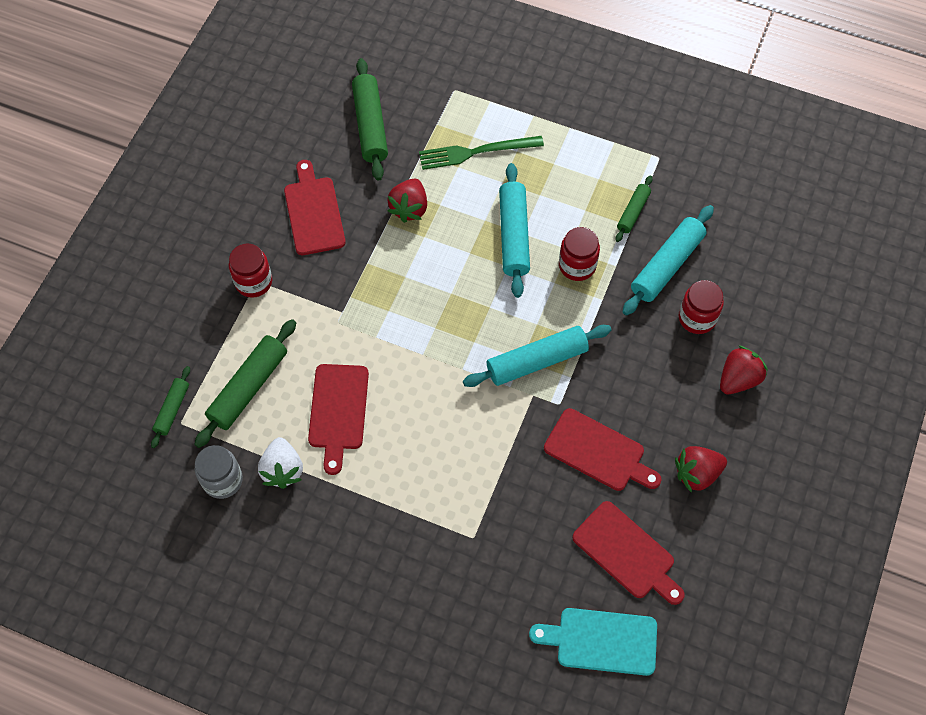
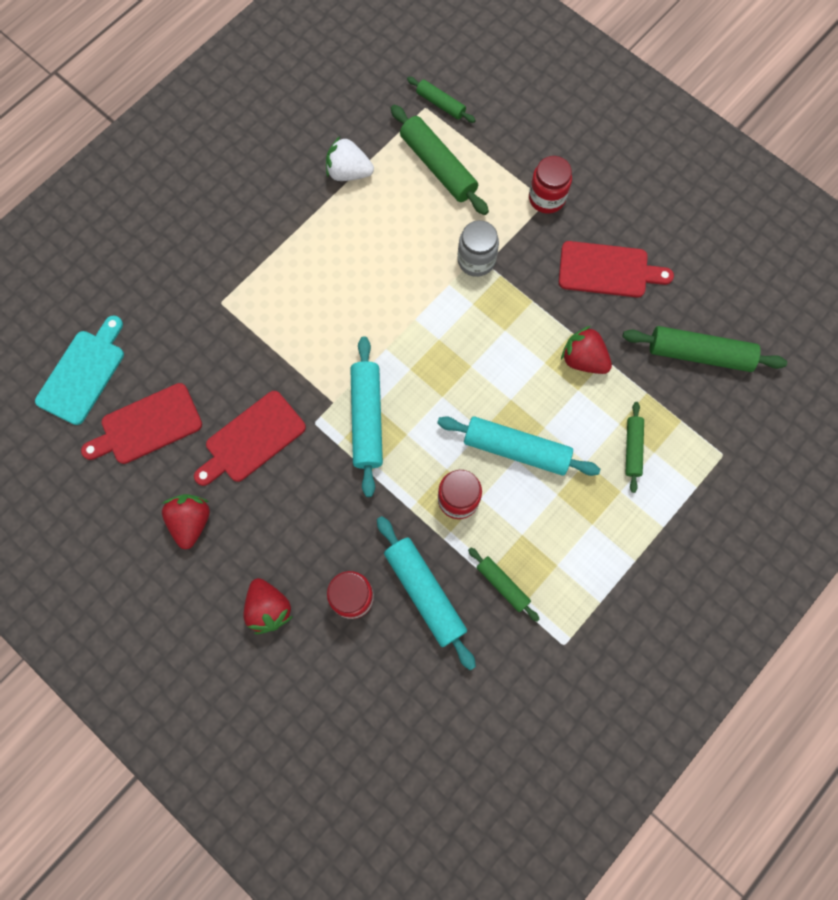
camera: 110 degrees right, 10 degrees up
grey jar [195,445,243,499] -> grey jar moved to [457,220,499,277]
red cutting board [308,364,369,475] -> none
green fork [419,136,544,170] -> green rolling pin [625,402,644,493]

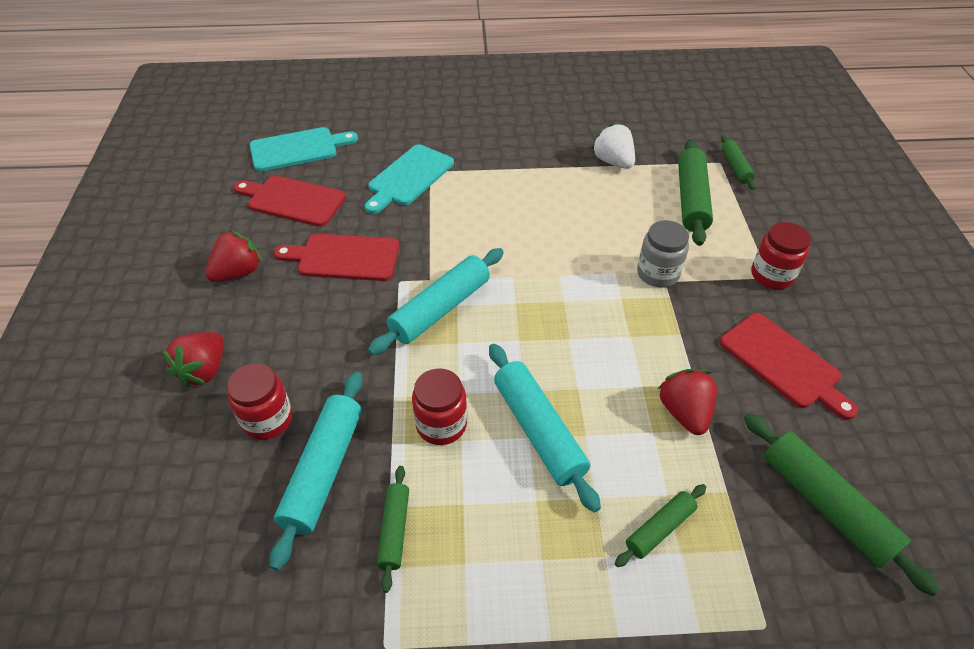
camera: 45 degrees right, 25 degrees down
none -> turquoise cutting board [364,144,454,214]

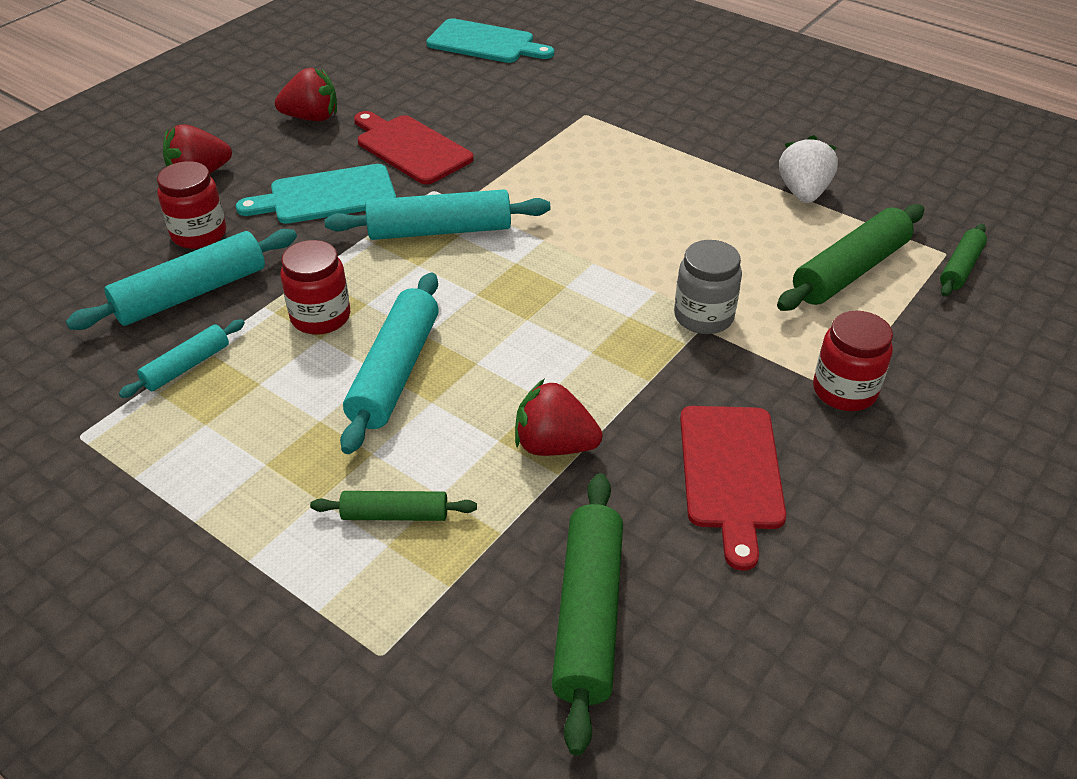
camera: 40 degrees right, 5 degrees down
red cutting board [234,176,346,227] -> none
turquoise cutting board [364,144,454,214] -> turquoise cutting board moved to [236,164,396,224]
green rolling pin [377,466,409,593] -> turquoise rolling pin [119,319,245,398]
red strawberry [658,369,717,435] -> red strawberry turned 105 degrees counterclockwise [515,379,603,456]

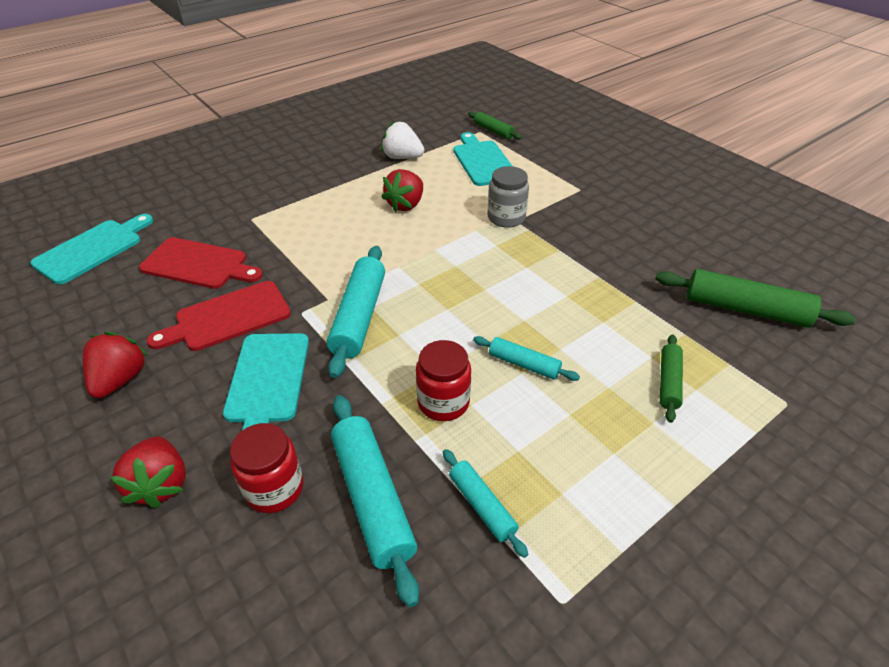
camera: 75 degrees left, 0 degrees up
turquoise rolling pin [340,272,439,454] -> turquoise rolling pin [473,336,580,381], size x0.56
red strawberry [515,379,603,456] -> red strawberry moved to [382,169,423,212]
red cutting board [680,406,786,571] -> red cutting board moved to [139,237,263,289]
green rolling pin [777,204,924,311] -> turquoise cutting board [453,132,512,186]
red jar [813,311,893,411] -> none

